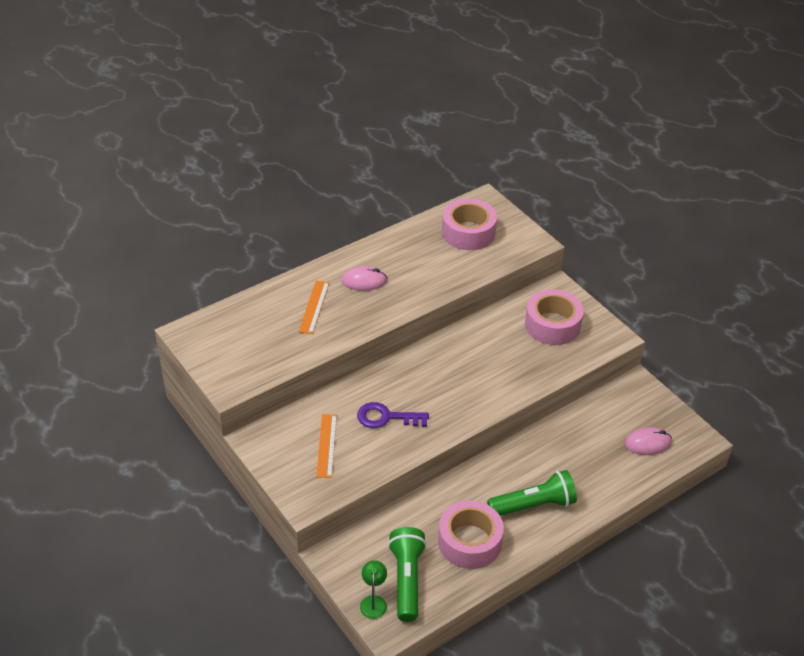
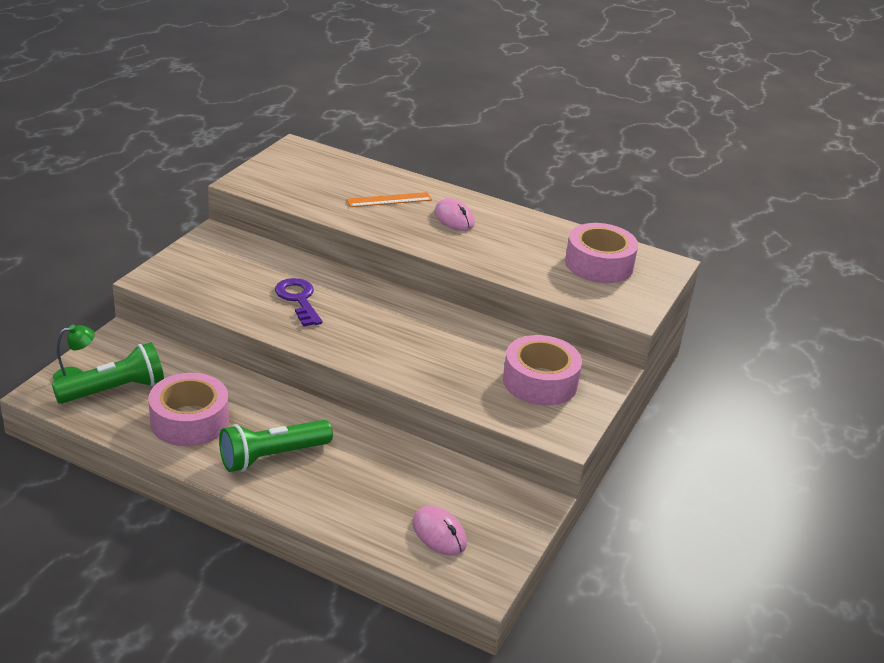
camera: 60 degrees right, 10 degrees down
orange ruler [316,414,337,478] -> none
green flashlight [487,470,577,516] -> green flashlight turned 105 degrees clockwise [219,420,333,472]

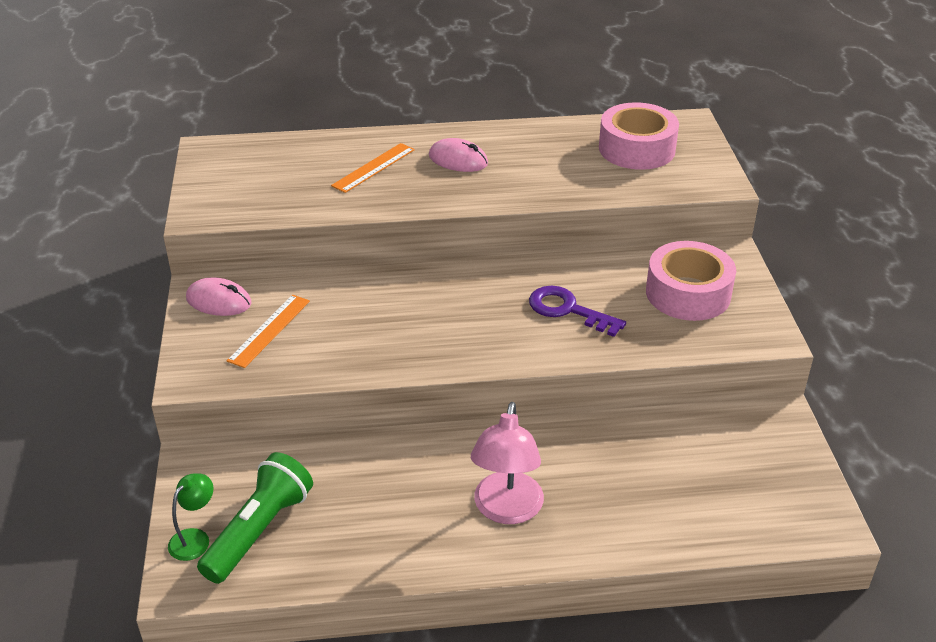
camera: 30 degrees left, 5 degrees up
pink tape [149,373,229,446] -> none
green flashlight [219,420,333,472] -> pink lamp [471,402,544,524]
purple key [275,278,322,327] -> purple key moved to [529,286,626,337]
pink mouse [413,506,467,556] -> pink mouse moved to [186,277,251,316]
none -> orange ruler [226,295,310,368]

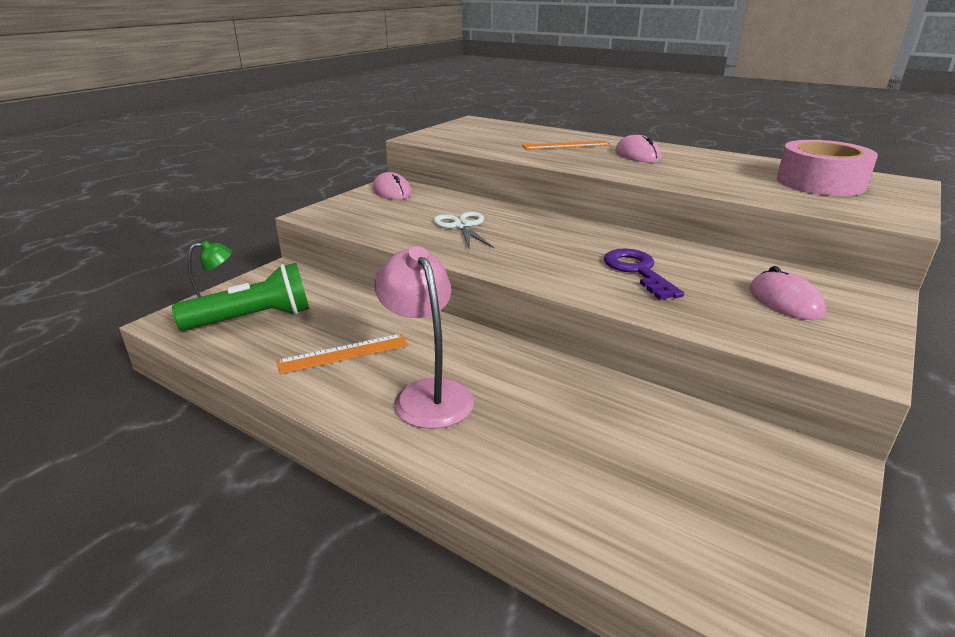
camera: 40 degrees right, 10 degrees down
orange ruler [226,295,310,368] -> orange ruler moved to [277,334,408,374]
pink lamp [471,402,544,524] -> pink lamp turned 105 degrees clockwise [375,246,474,429]
pink tape [646,241,736,321] -> pink mouse [749,266,826,320]
none -> white scissors [433,212,494,248]

